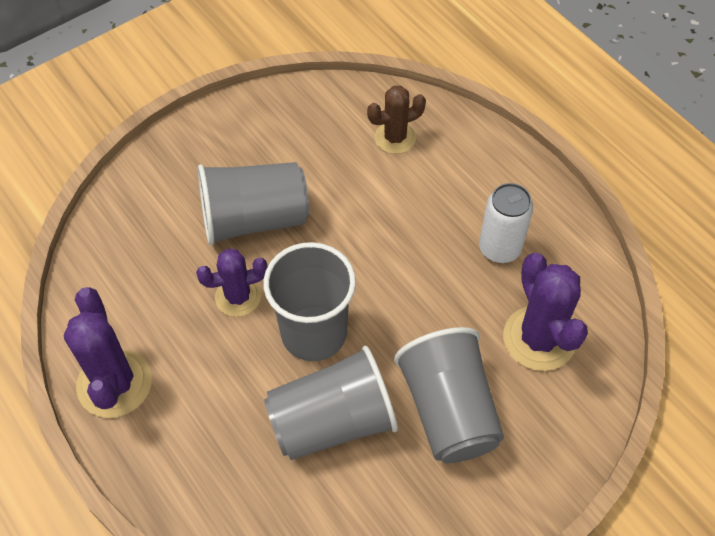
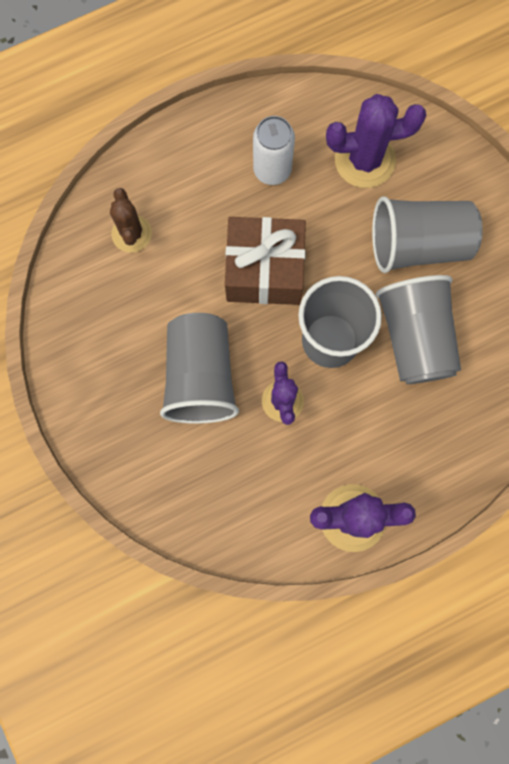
camera: 80 degrees left, 20 degrees up
none -> brown gift [225,217,306,305]

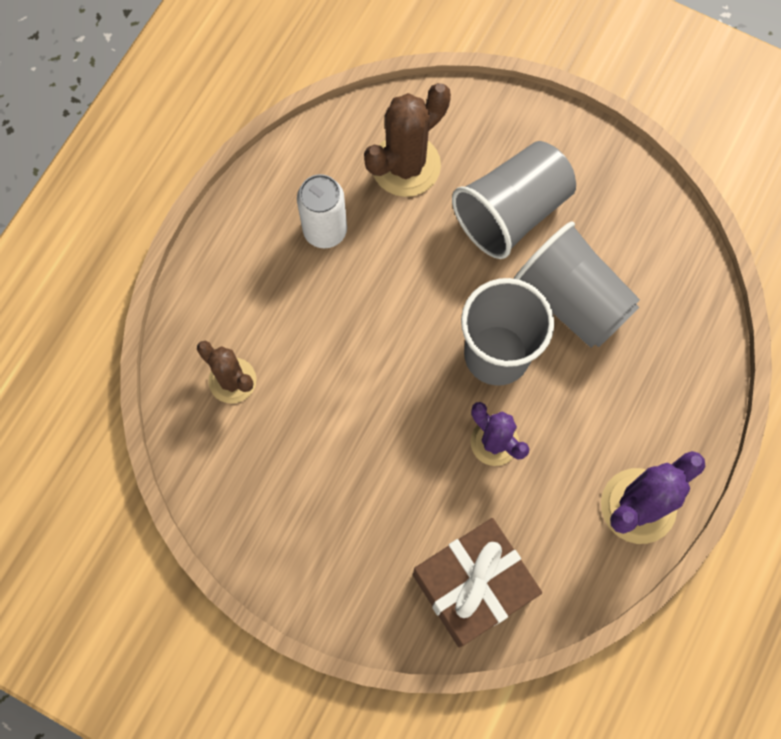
camera: 35 degrees left, 5 degrees down
grey cup [160,313,239,424] -> none
brown gift [225,217,306,305] -> brown gift moved to [413,518,542,648]
purple cactus [326,94,426,188] -> brown cactus [364,83,451,197]

